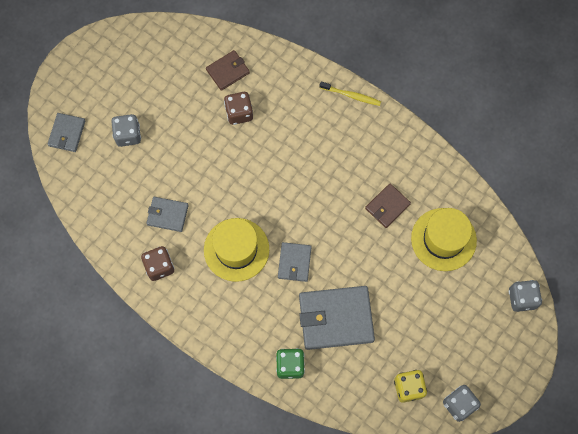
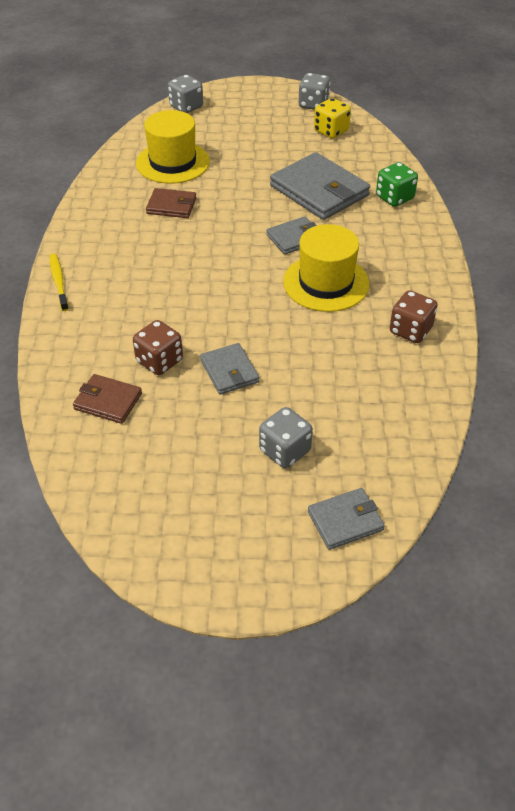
camera: 125 degrees left, 25 degrees down
grey wallet [146,197,189,232] -> grey wallet moved to [200,343,259,395]

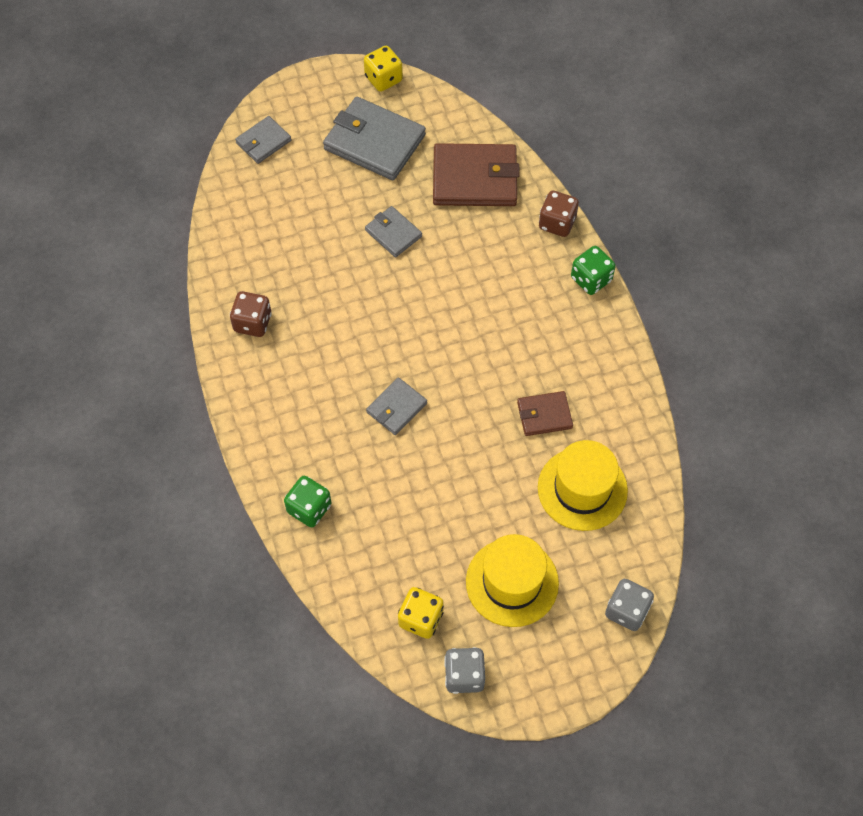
camera: 160 degrees right, 15 degrees up
yellow toothbrush [50,253,69,311] -> green dice [571,246,616,295]
brown wallet [73,374,142,424] -> brown wallet [433,143,520,206], size x1.85
brown dice [133,320,183,375] -> brown dice moved to [539,191,579,237]
grey dice [259,407,313,468] -> none
grey wallet [270,152,370,220] -> grey wallet moved to [323,97,426,180]
yellow hat [283,224,369,312] -> yellow hat moved to [466,534,559,627]
none -> yellow dice [364,46,403,92]

